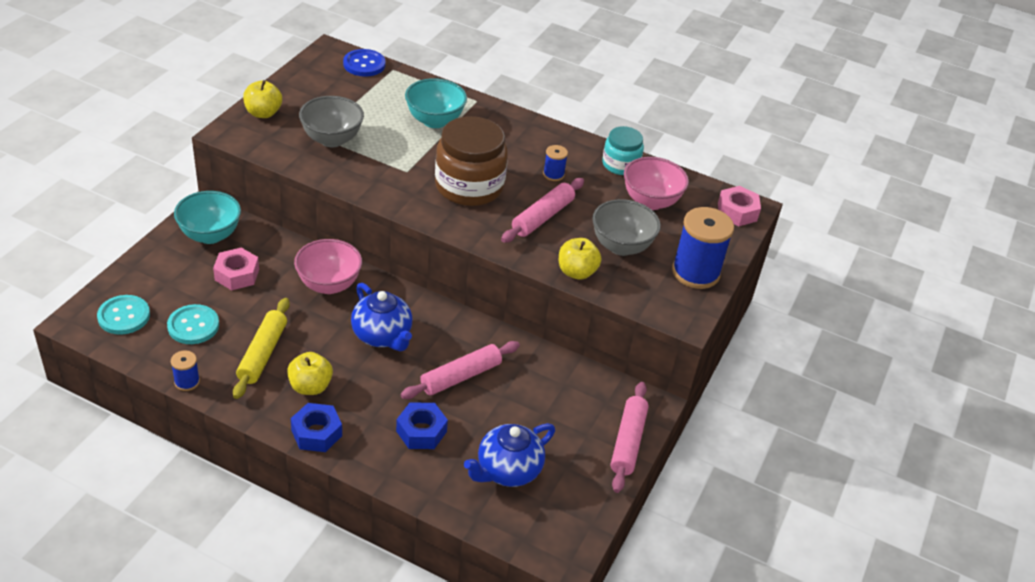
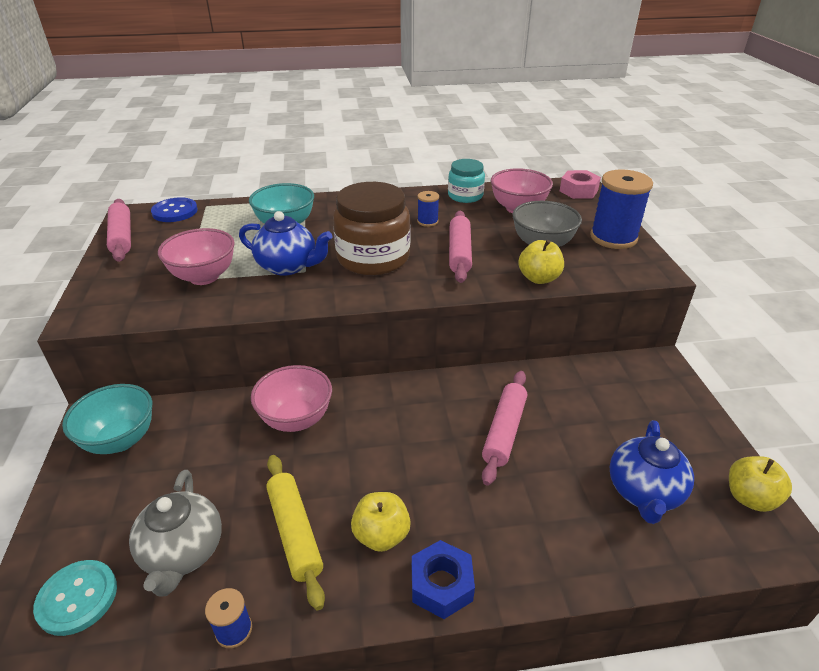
camera: 30 degrees left, 5 degrees down
turquoise button [167,304,219,344] -> grey teapot [129,470,222,597]
pink nut [213,248,259,290] -> none
yellow apple [243,80,282,118] -> yellow apple moved to [729,456,792,512]
grey bowl [299,96,364,147] -> pink bowl [158,228,235,285]
blue teapot [351,283,412,351] -> blue teapot moved to [239,211,332,276]
blue nut [396,402,448,449] -> none
pink rolling pin [611,382,649,493] -> pink rolling pin moved to [107,199,131,262]

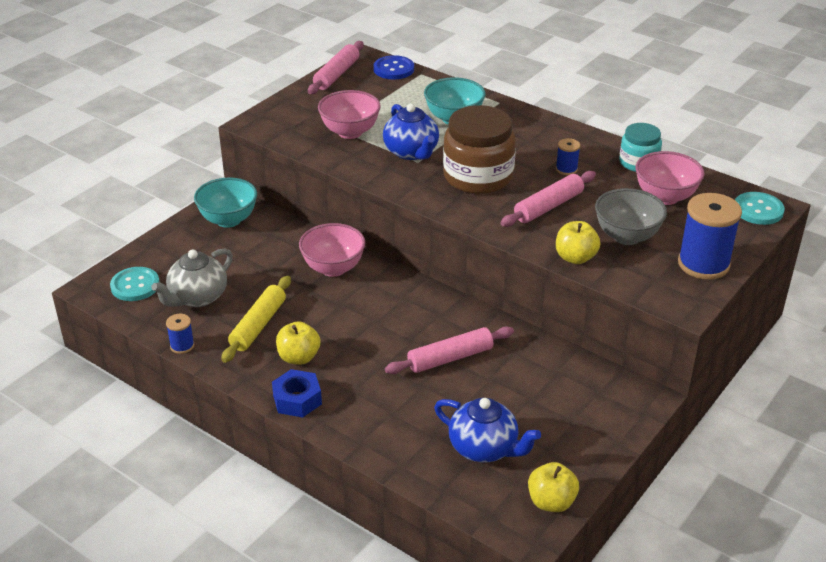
camera: 45 degrees right, 0 degrees up
pink nut [560,170,601,199] -> turquoise button [735,192,785,225]
blue teapot [610,420,694,524] -> blue teapot turned 120 degrees counterclockwise [434,398,541,462]

